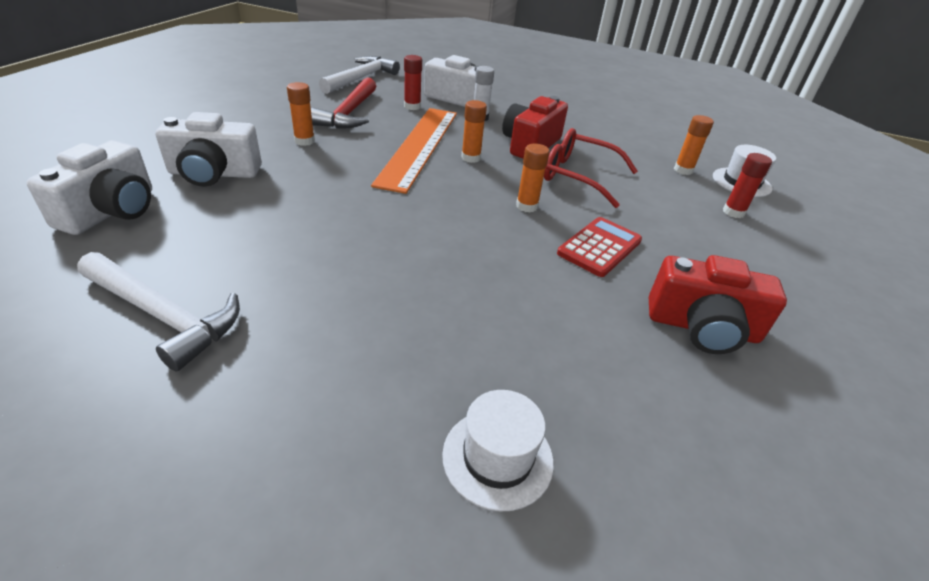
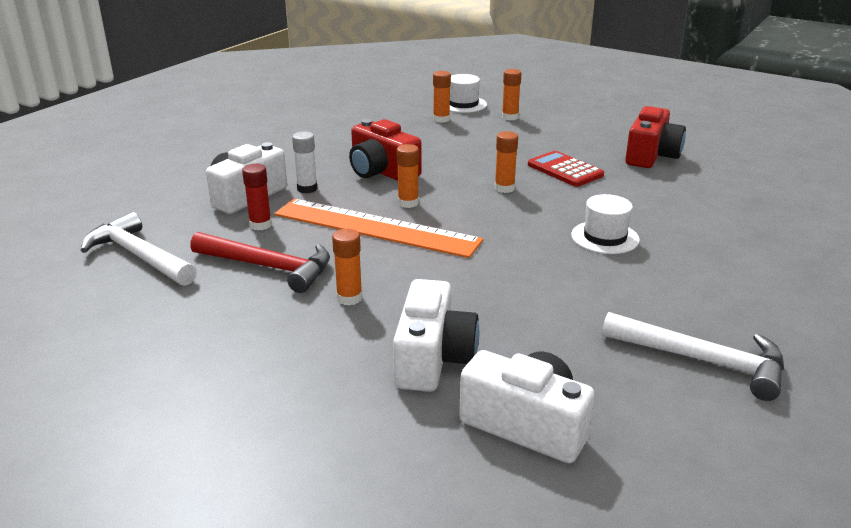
camera: 75 degrees left, 10 degrees down
white hammer [77,252,240,371] -> white hammer turned 75 degrees clockwise [602,312,784,401]
white hat [442,390,554,512] -> white hat moved to [571,194,640,254]
red glasses [544,128,638,208] -> none
red glue stick [723,153,772,218] -> orange glue stick [502,69,522,120]

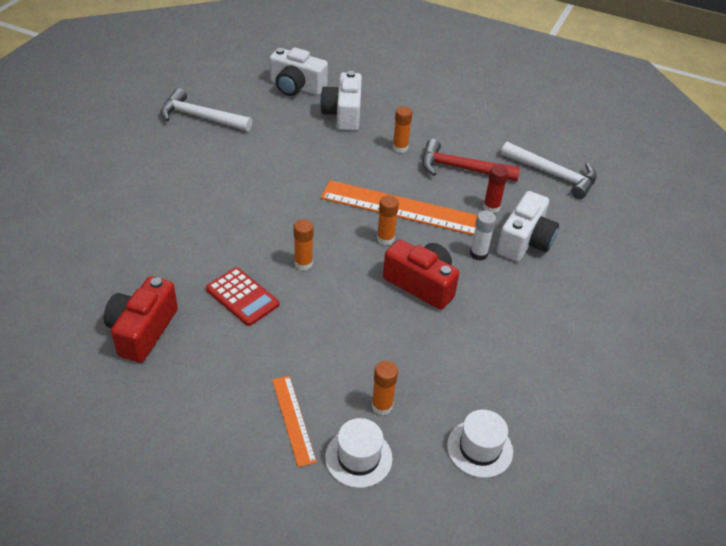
camera: 170 degrees right, 15 degrees up
orange glue stick [502,69,522,120] -> orange ruler [272,376,317,467]
white hat [571,194,640,254] -> white hat moved to [447,410,513,478]

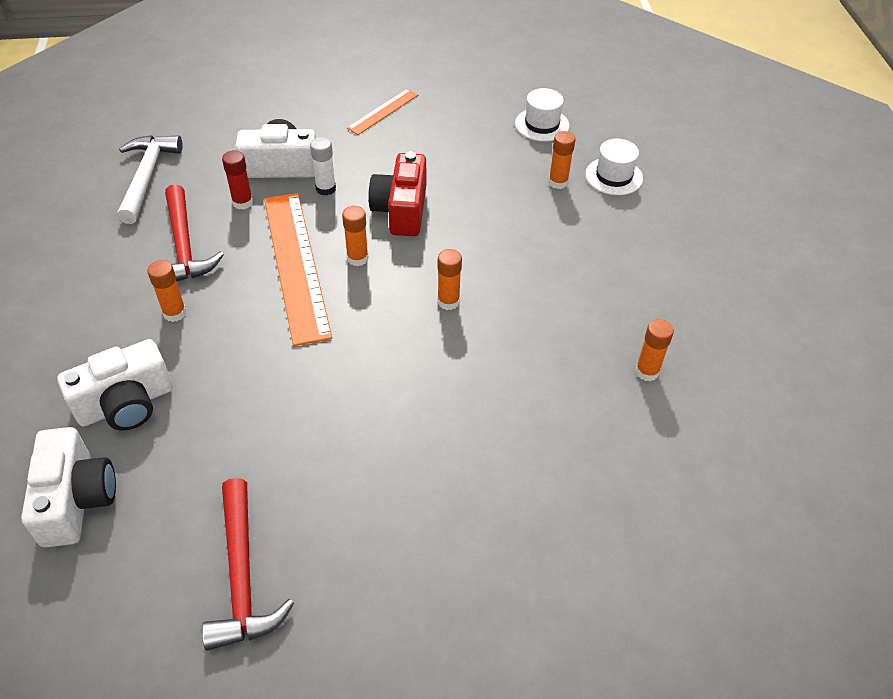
camera: 120 degrees left, 5 degrees up
red camera [104,276,178,363] -> orange glue stick [635,319,674,381]
white hammer [160,88,252,131] -> red hammer [202,478,294,651]
red calculator [206,267,279,326] -> none
orange ruler [272,376,317,467] -> orange ruler moved to [347,89,418,135]

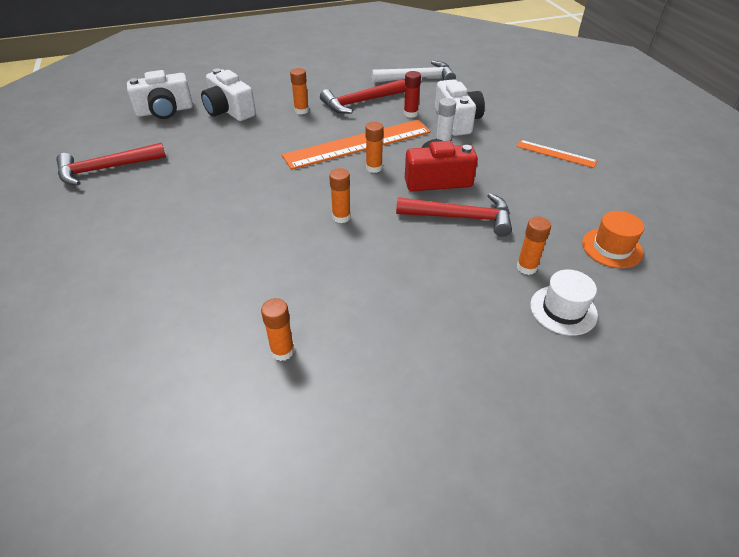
camera: 80 degrees right, 5 degrees down
white hat [515,88,570,141] -> orange hat [582,211,644,268]
none -> red hammer [396,193,512,237]

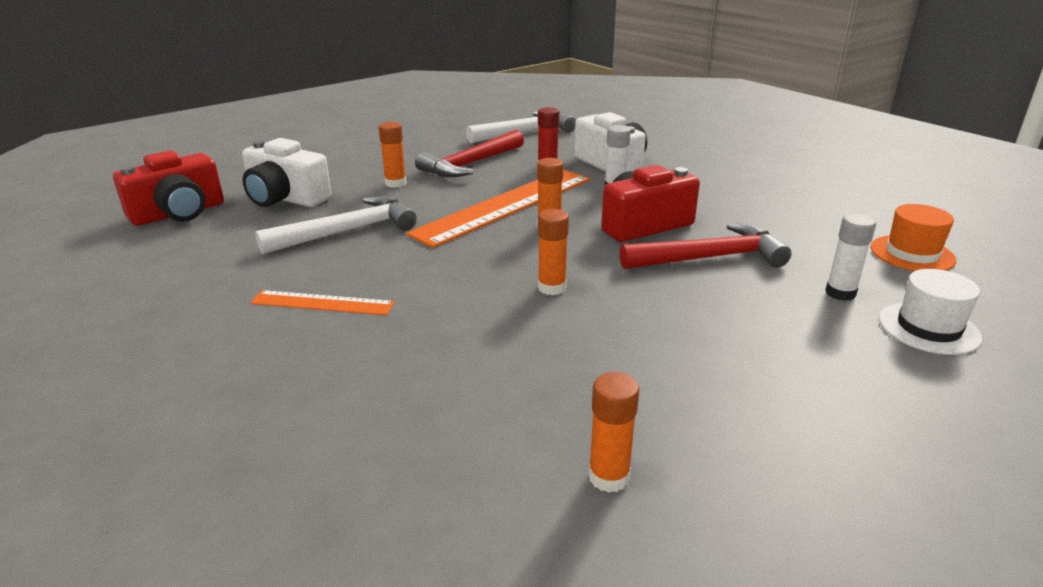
camera: 20 degrees left, 15 degrees down
red hammer [56,143,166,185] -> none
white camera [127,70,193,119] -> red camera [113,150,224,226]
orange ruler [516,140,597,168] -> orange ruler moved to [250,290,395,316]
orange glue stick [517,217,551,275] -> white glue stick [825,213,876,301]
none -> white hammer [255,196,417,254]

